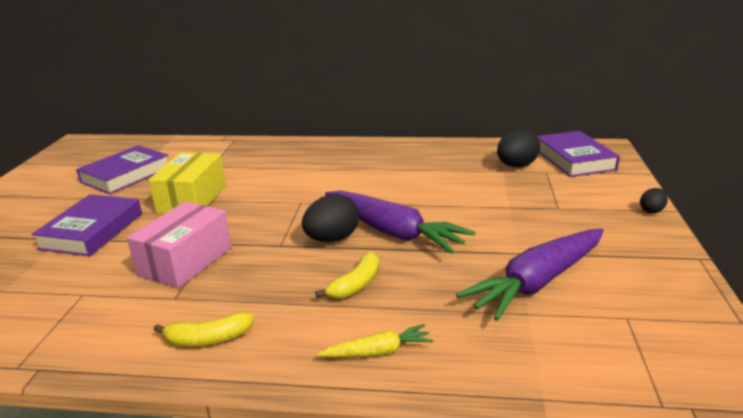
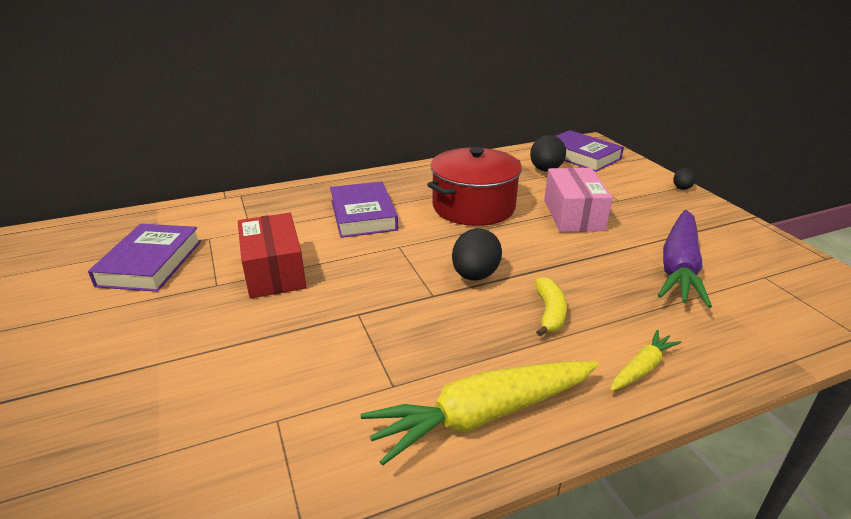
camera: 30 degrees left, 5 degrees up
purple book [31,194,142,256] -> purple book moved to [330,181,398,238]
pink box [127,201,232,288] -> pink box moved to [544,168,613,232]
yellow box [148,152,226,214] -> red box [238,213,306,299]
yellow banana [154,312,254,347] -> yellow carrot [361,361,599,466]
purple carrot [325,190,475,254] -> none
none -> red pot [427,147,522,226]

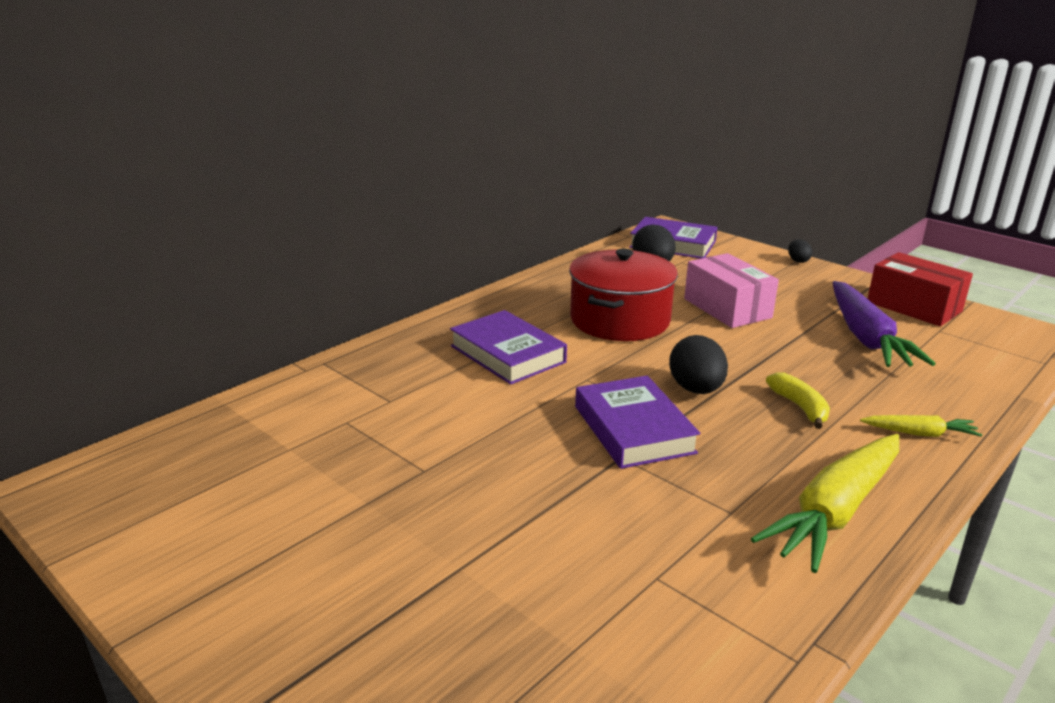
camera: 25 degrees left, 5 degrees down
purple book [88,224,201,292] -> purple book moved to [575,375,700,469]
red box [238,213,306,299] -> red box moved to [868,252,973,326]
yellow carrot [610,330,682,392] -> yellow carrot turned 75 degrees clockwise [860,415,982,437]

